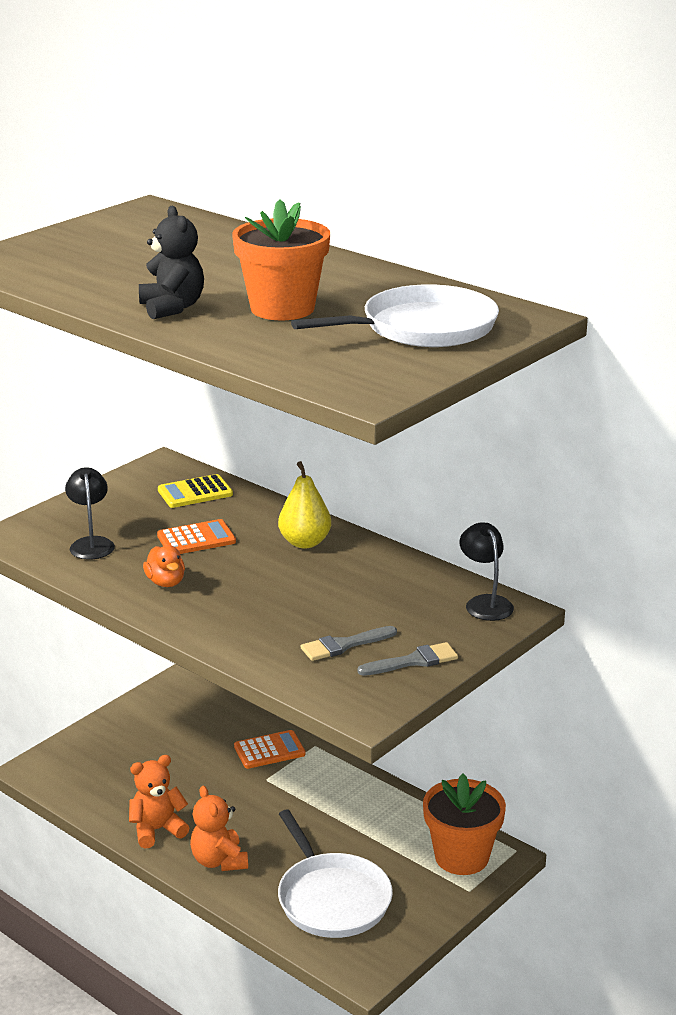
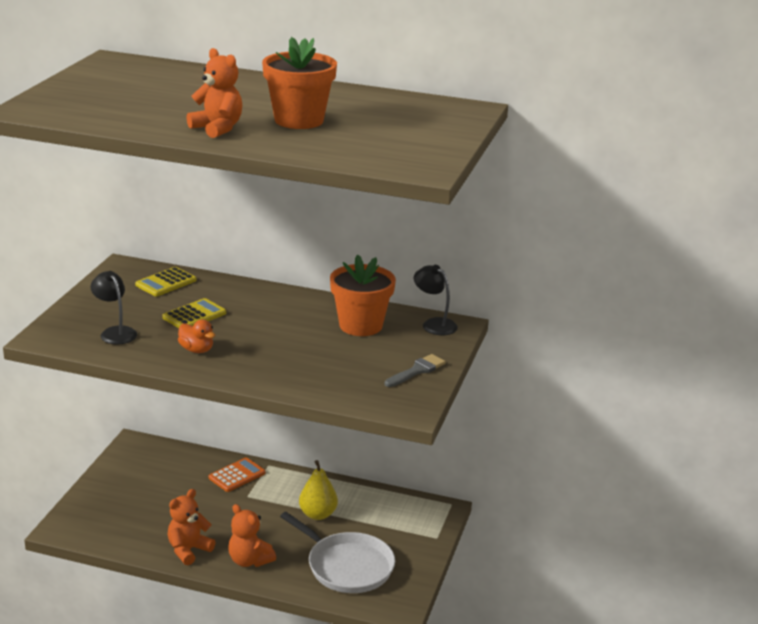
camera: 25 degrees left, 0 degrees up
black teddy bear [139,206,204,319] -> orange teddy bear [186,48,242,138]
orange calculator [157,519,236,554] -> yellow calculator [162,298,226,328]
yellow pear [278,461,331,548] -> yellow pear moved to [299,460,338,520]
white pan [291,284,499,347] -> none
grey brush [301,626,397,661] -> none
orange flower pot [423,774,506,875] -> orange flower pot moved to [330,255,396,336]

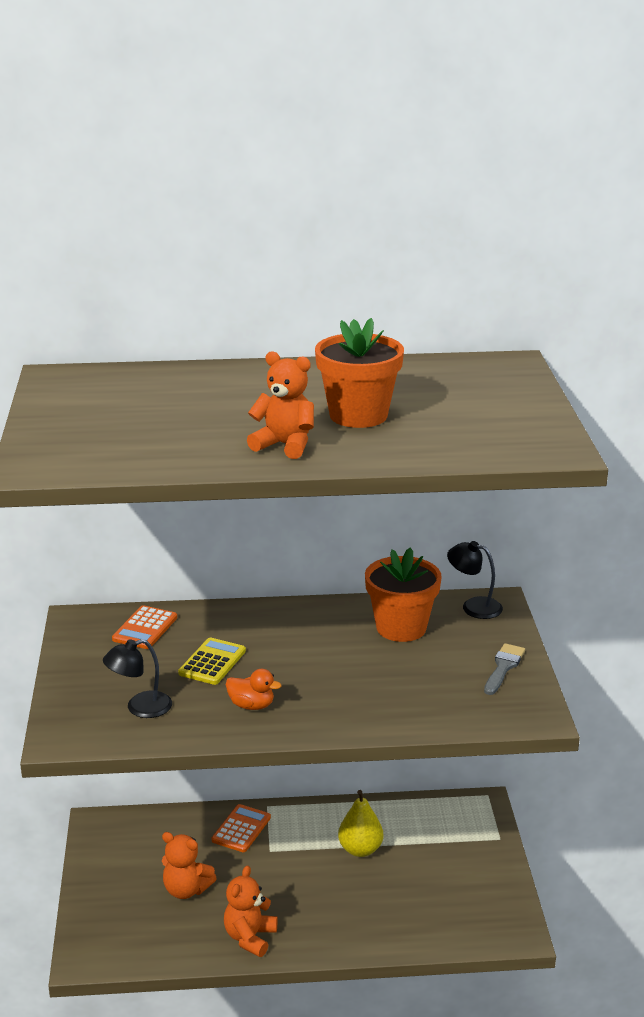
camera: 20 degrees left, 0 degrees up
black lamp [90,271,137,345] -> black lamp turned 60 degrees counterclockwise [103,639,172,718]
yellow calculator [135,267,197,297] -> orange calculator [112,605,177,649]
orange teddy bear [228,504,276,567] -> orange teddy bear moved to [162,832,217,899]
white pan [280,512,395,593] -> none

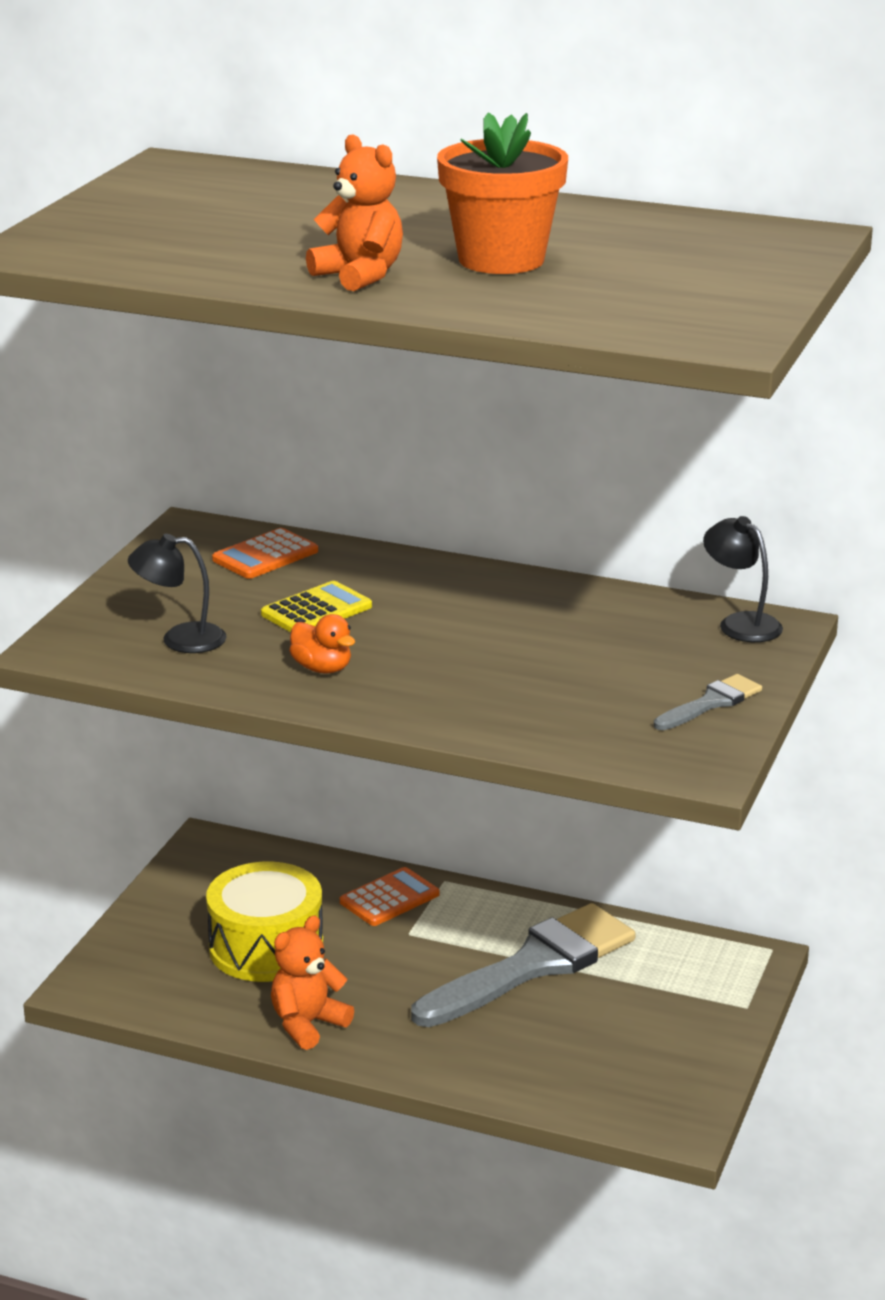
camera: 25 degrees right, 0 degrees up
orange teddy bear [162,832,217,899] -> yellow drum [206,862,323,982]
yellow pear [338,790,383,857] -> grey brush [411,903,636,1027]
orange flower pot [365,547,442,642] -> none

